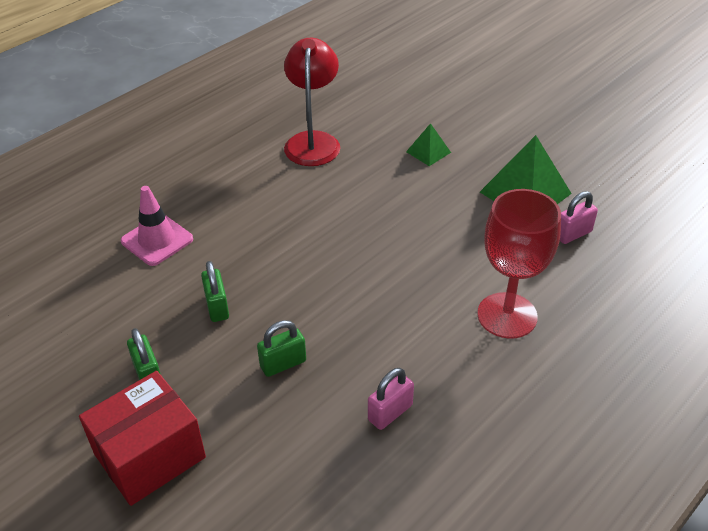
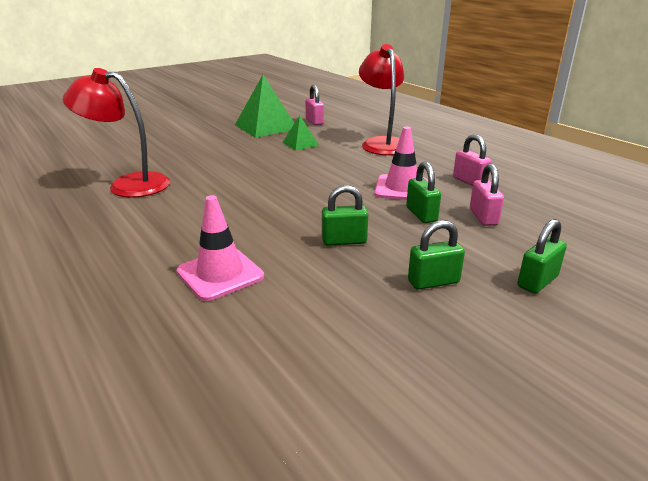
camera: 80 degrees left, 15 degrees down
red box [79,371,206,506] -> green padlock [517,219,567,293]
green pyramid [406,123,451,166] -> green pyramid moved to [282,116,319,151]
red goblet [477,189,561,339] -> red lamp [359,44,404,155]
none -> pink traffic cone [374,127,428,200]
none -> pink padlock [470,164,504,226]

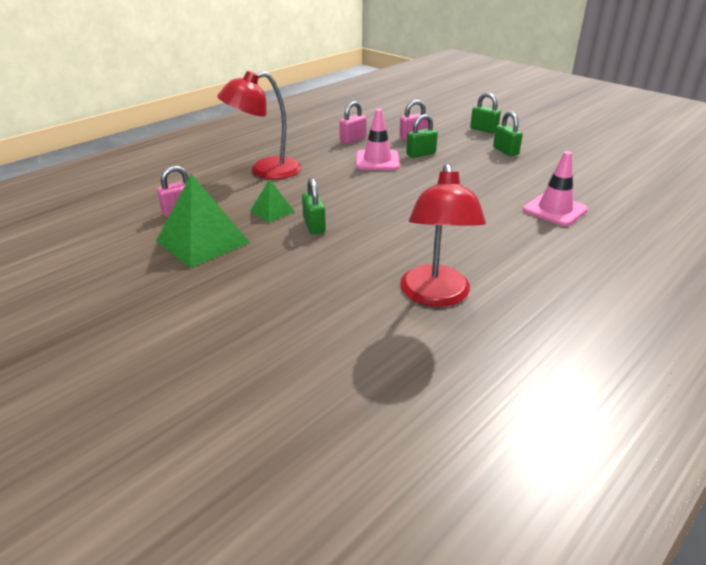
camera: 100 degrees left, 5 degrees up
green padlock [322,185,368,246] -> green padlock moved to [302,178,326,234]

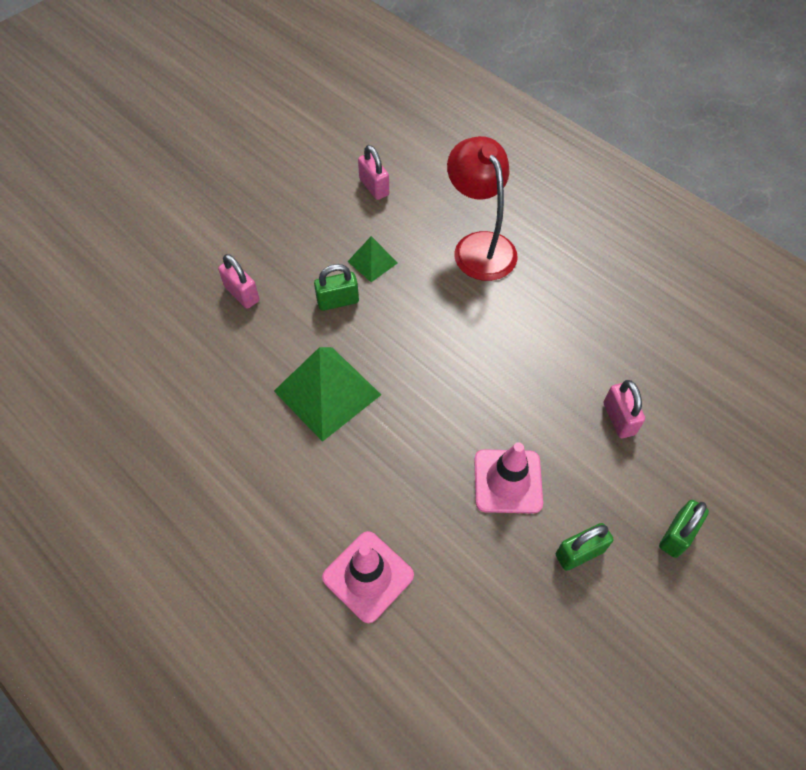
camera: 90 degrees right, 25 degrees up
green pyramid [156,174,250,268] -> green pyramid moved to [274,347,381,442]
pink padlock [339,101,367,144] -> pink padlock moved to [218,254,260,309]
pink traffic cone [356,109,399,170] -> pink traffic cone moved to [474,442,543,514]
red lamp [400,163,486,307] -> none
green padlock [406,114,438,158] -> none

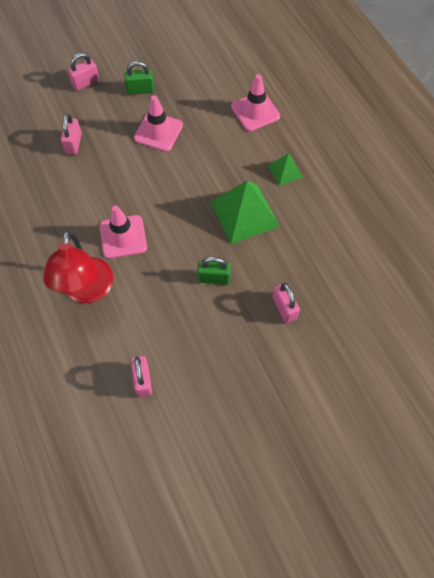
camera: 160 degrees left, 5 degrees up
green pyramid [347,236,398,282] -> green pyramid moved to [268,153,303,186]
green padlock [659,500,709,558] -> pink padlock [68,53,99,91]
none -> pink traffic cone [100,205,147,259]

